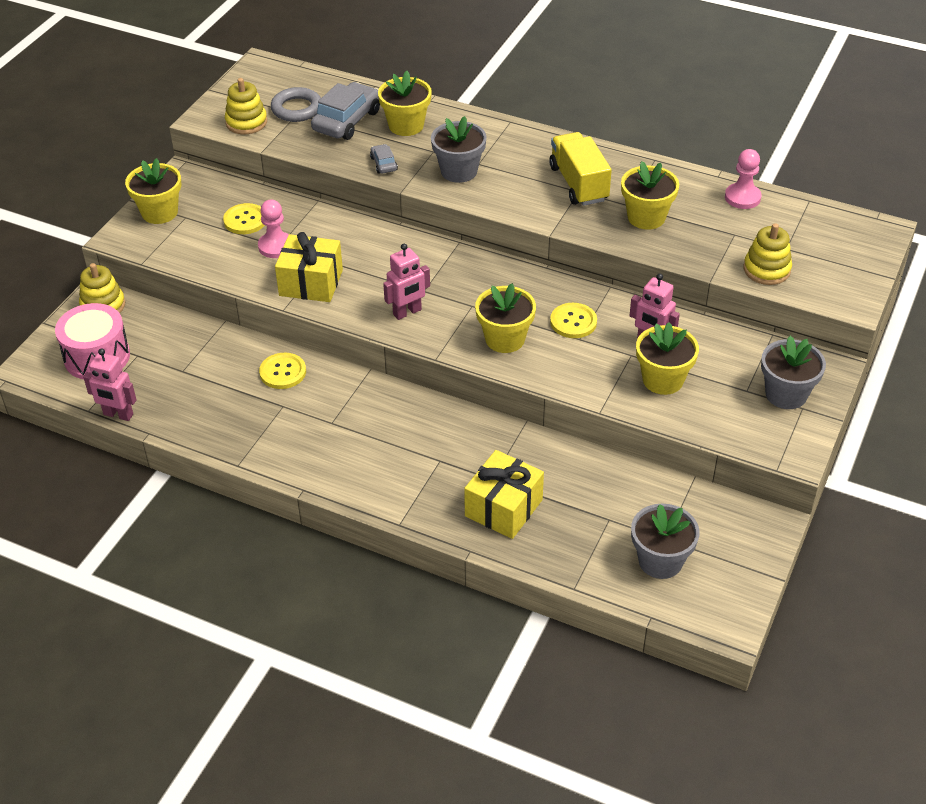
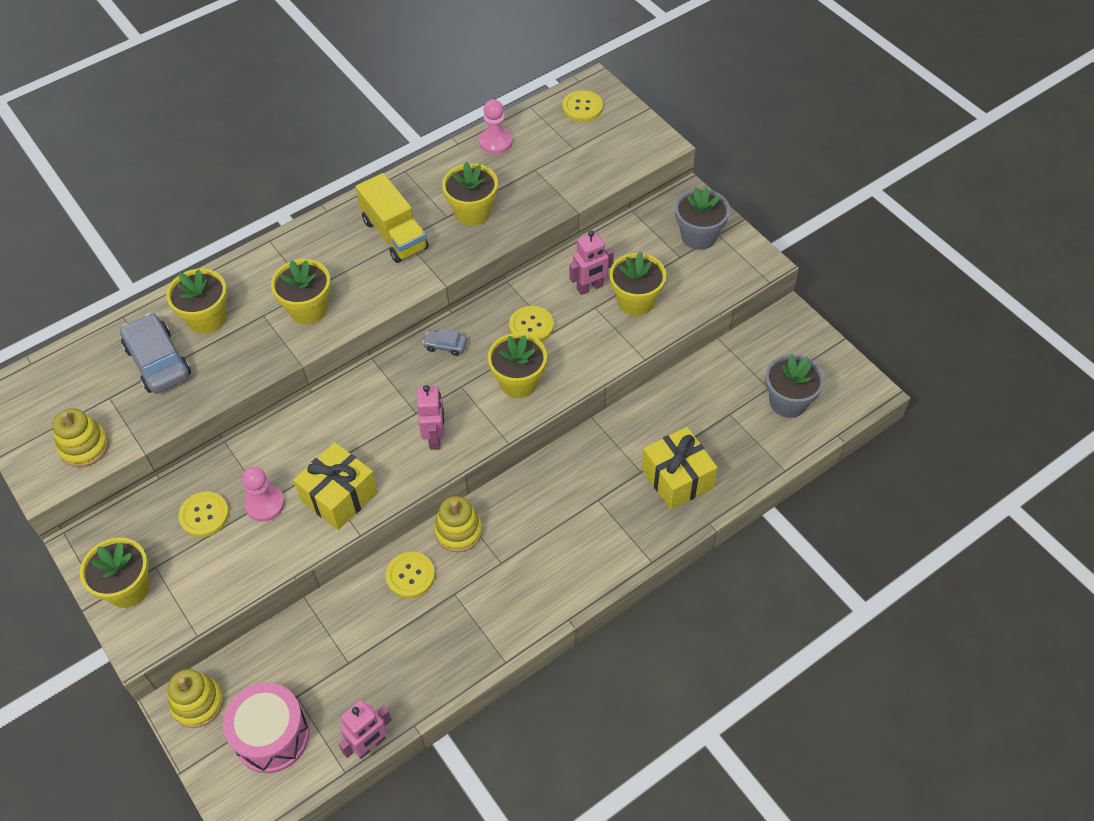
camera: 60 degrees left, 10 degrees up
grey ring [271,87,321,122] -> none
grey car [370,144,398,174] -> grey car moved to [423,328,467,356]
grey flower pot [431,116,487,183] -> yellow flower pot [271,259,331,324]
yellow truck [549,132,612,206] -> yellow truck turned 135 degrees counterclockwise [356,173,429,263]
yellow stacking toy [744,223,792,285] -> yellow stacking toy moved to [434,496,483,552]
none -> yellow button [563,90,603,122]

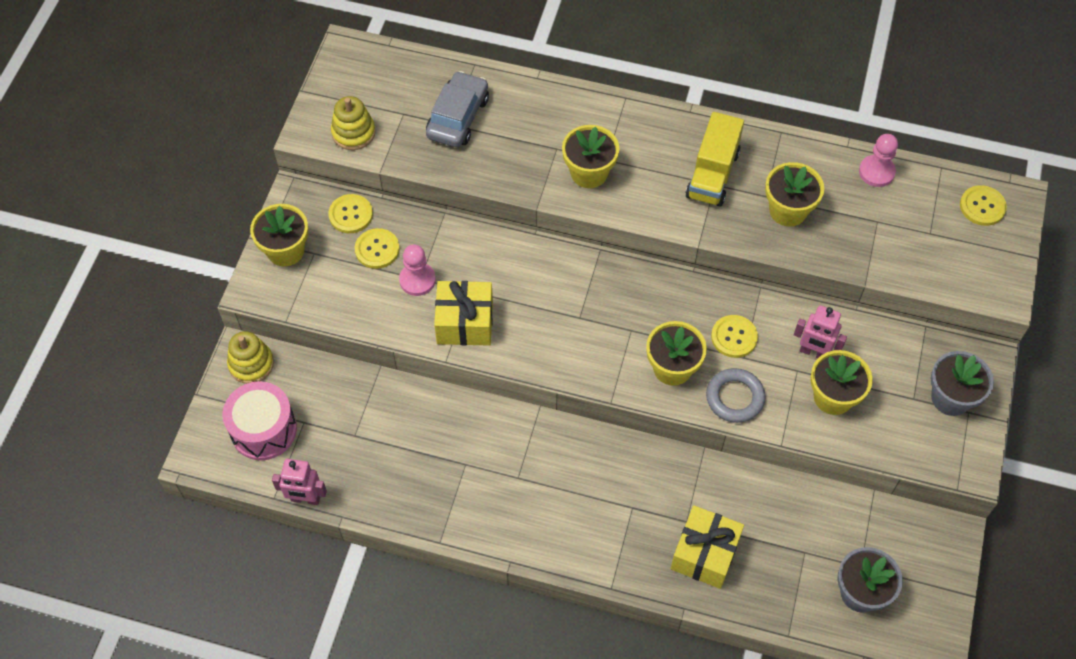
camera: 50 degrees right, 5 degrees up
yellow flower pot [166,269,227,334] -> none
yellow button [386,552,435,598] -> yellow button moved to [328,194,373,233]
pink robot [417,385,445,450] -> none
grey car [423,328,467,356] -> none
yellow stacking toy [434,496,483,552] -> none
none -> grey ring [706,368,766,423]

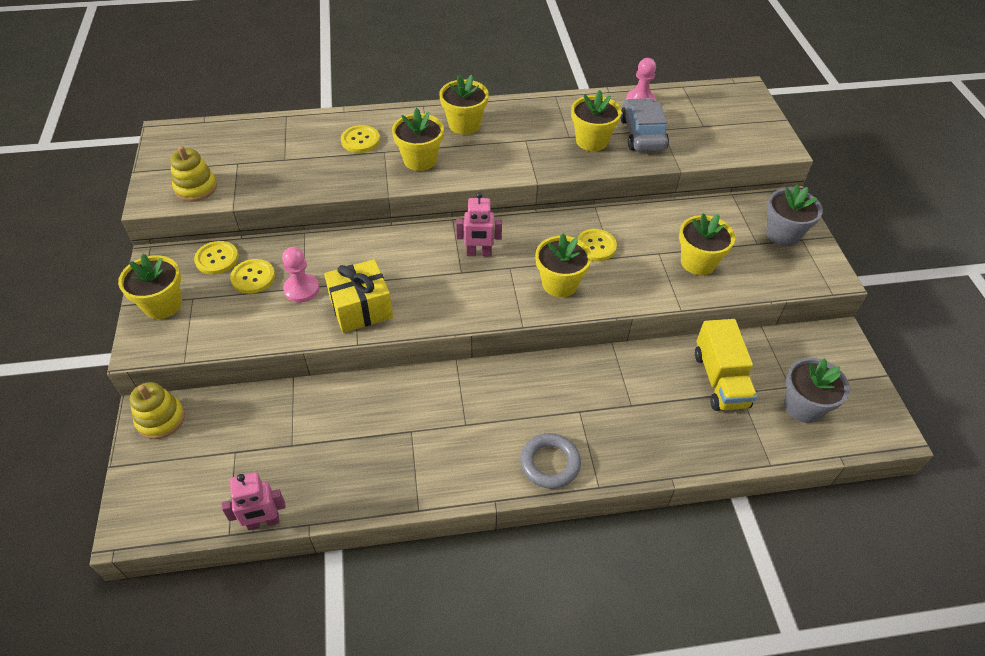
camera: 25 degrees left, 10 degrees down
pink drum [223,381,297,460] -> none
grey car [426,71,489,147] -> grey car moved to [620,98,669,151]
yellow gift [671,505,744,589] -> none
yellow truck [686,112,744,207] -> yellow truck moved to [695,319,757,411]
grey ring [706,368,766,423] -> grey ring moved to [520,433,581,489]
pink robot [794,305,847,358] -> pink robot moved to [456,192,502,256]
yellow button [960,185,1007,226] -> yellow button moved to [341,125,380,153]
none -> yellow flower pot [439,74,489,134]

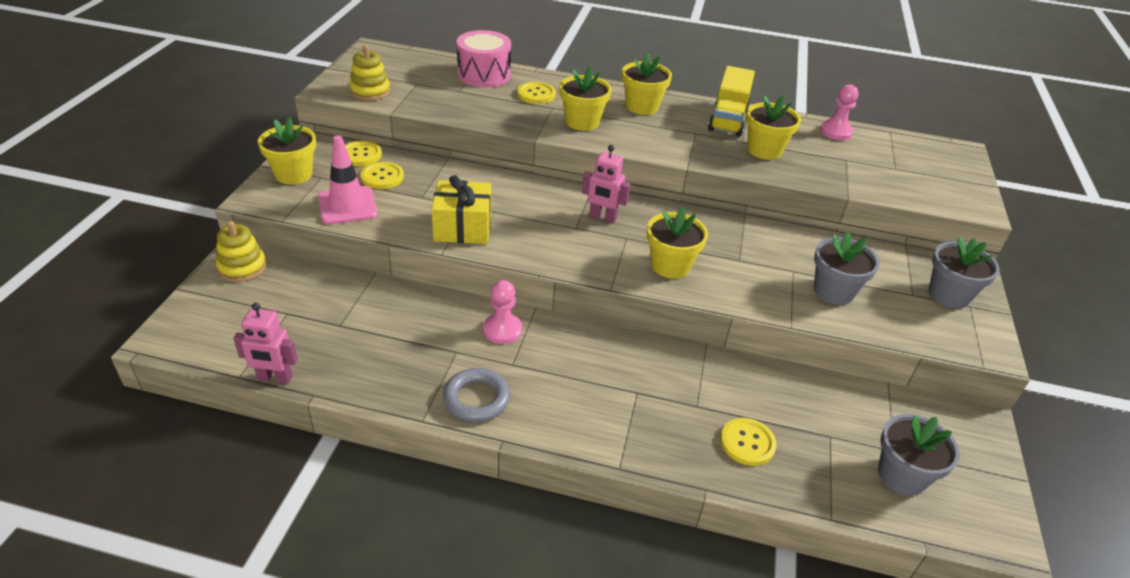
camera: 20 degrees right, 10 degrees down
pink pawn [282,247,319,303] -> pink pawn moved to [483,280,522,344]
grey ring [520,433,581,489] -> grey ring moved to [443,368,510,422]
yellow button [577,229,617,261] -> yellow button moved to [720,418,777,466]
grey car [620,98,669,151] -> none
yellow flower pot [679,213,735,275] -> grey flower pot [814,232,880,305]
yellow truck [695,319,757,411] -> yellow truck moved to [708,66,755,137]
none -> pink traffic cone [318,135,378,224]
none -> pink drum [457,30,511,87]

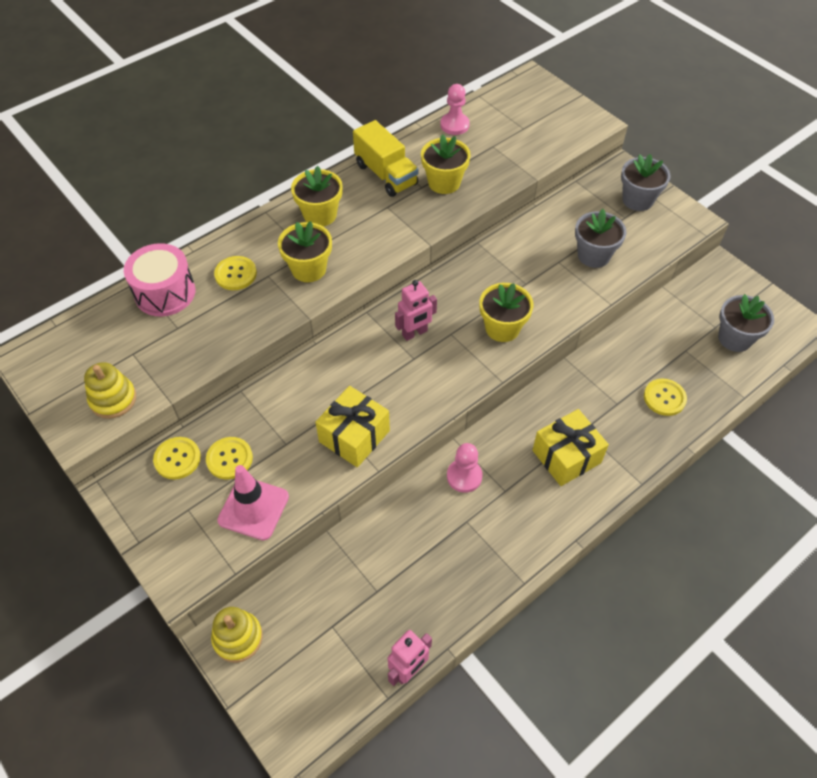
camera: 50 degrees left, 15 degrees up
yellow flower pot [258,117,316,185] -> none
grey ring [443,368,510,422] -> none
none -> yellow gift [533,409,609,486]

